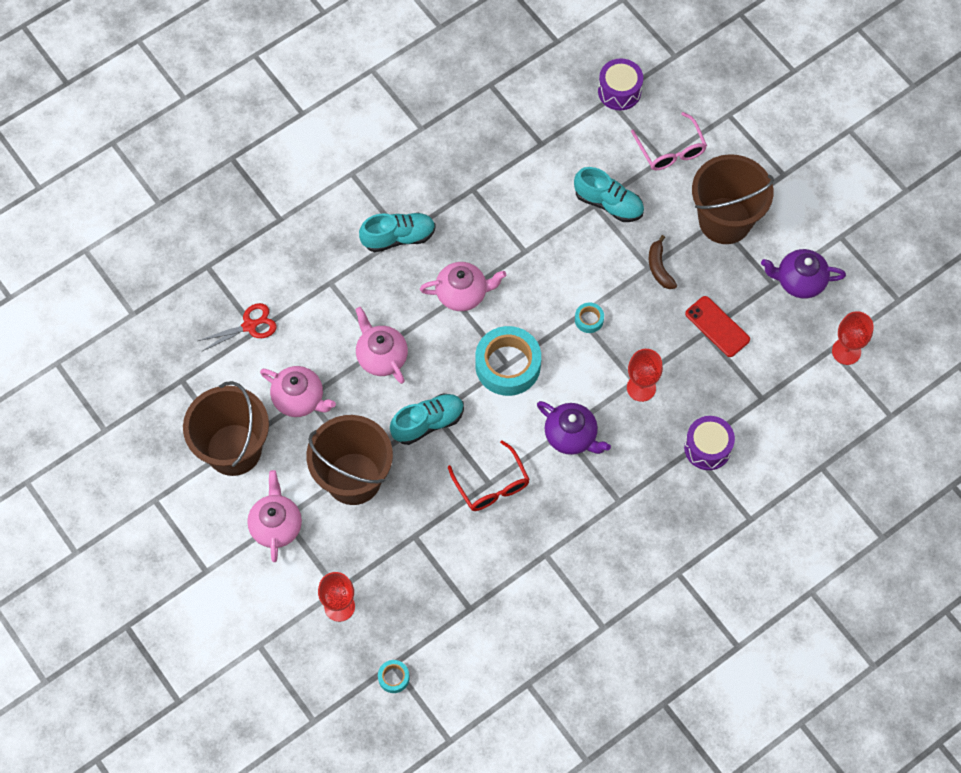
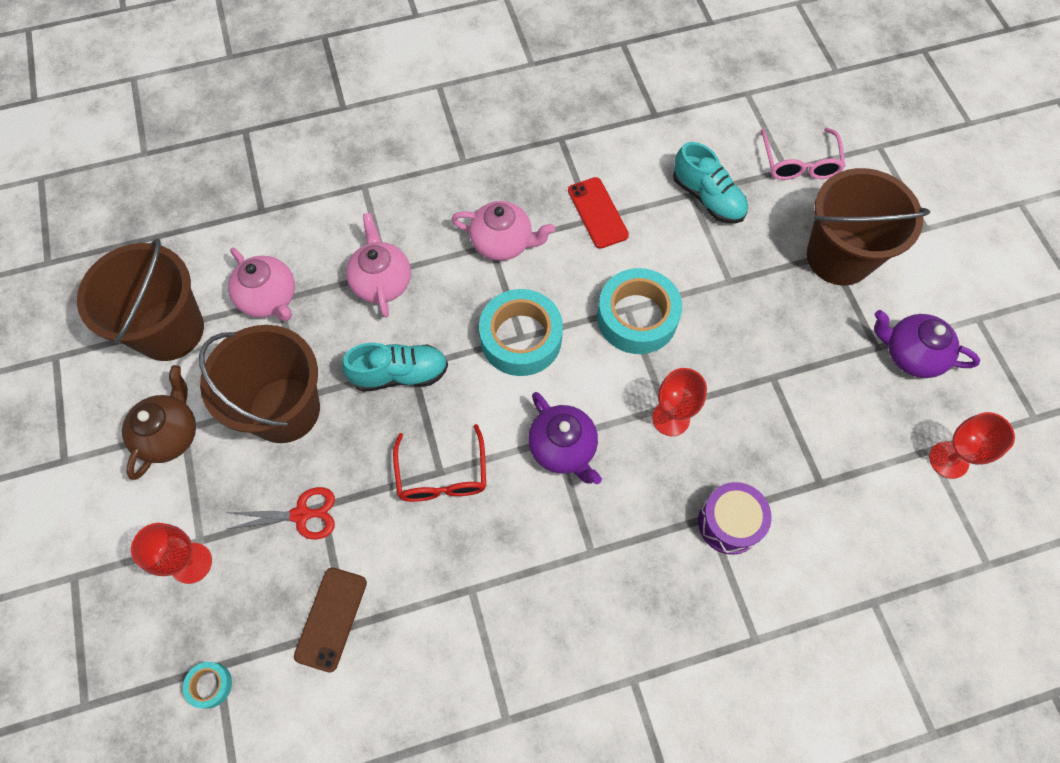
camera: 20 degrees right, 0 degrees up
red scissors [198,303,276,352] -> red scissors moved to [226,487,335,540]
pink teapot [247,470,302,562] -> brown teapot [122,365,196,480]
turquoise shoe [359,213,436,252] -> none
turquoise tape [575,302,604,333] -> turquoise tape [597,268,682,354], size x2.24
purple drum [598,58,643,110] -> none
brown banana [649,235,677,289] -> none
red phone [685,296,750,357] -> red phone moved to [568,177,629,249]
none -> brown phone [294,567,367,673]

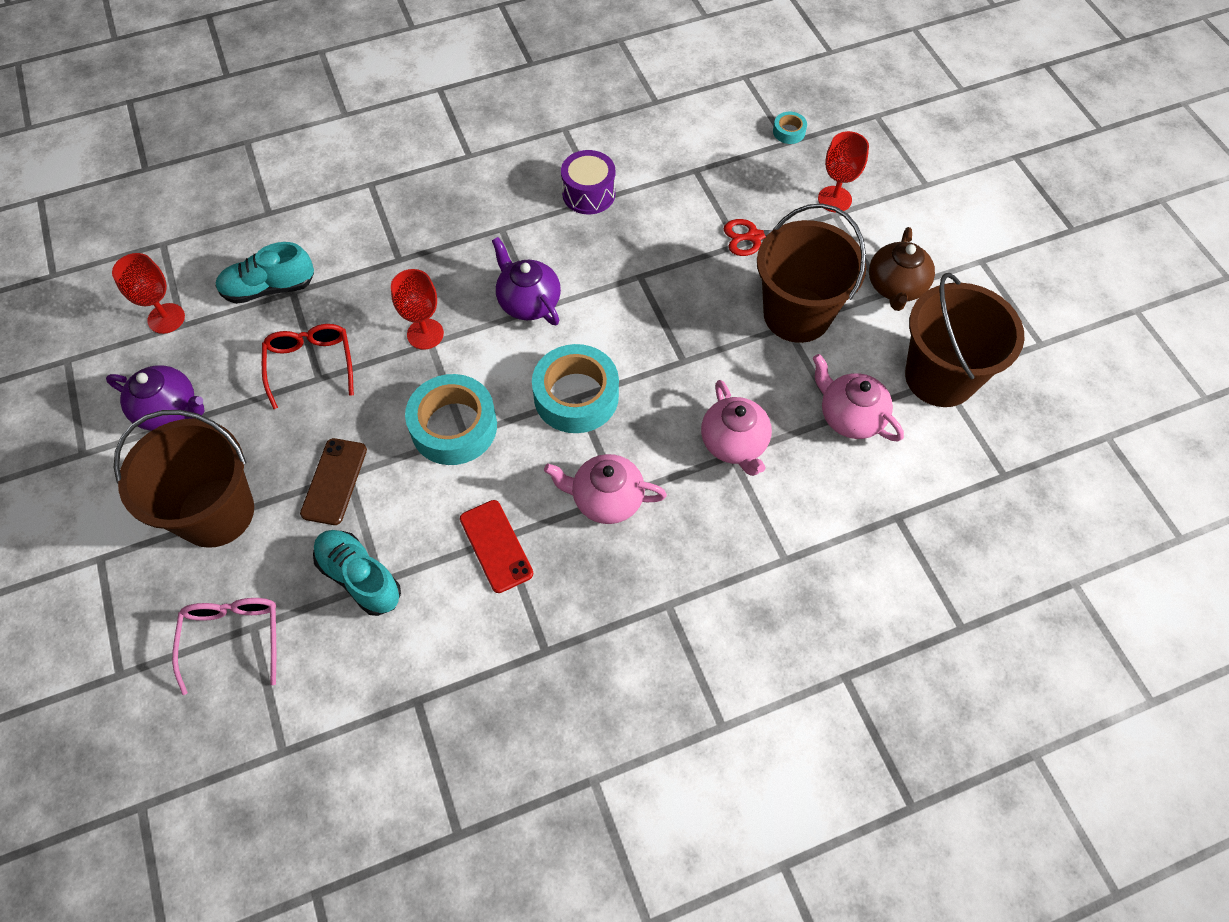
camera: 175 degrees right, 5 degrees down
brown phone [294,567,367,673] -> brown phone moved to [300,438,367,525]
turquoise shoe [342,343,448,392] -> turquoise shoe moved to [216,242,314,304]
red glasses [393,424,486,502] -> red glasses moved to [262,324,354,409]
purple drum [698,482,772,555] -> purple drum moved to [561,150,615,214]

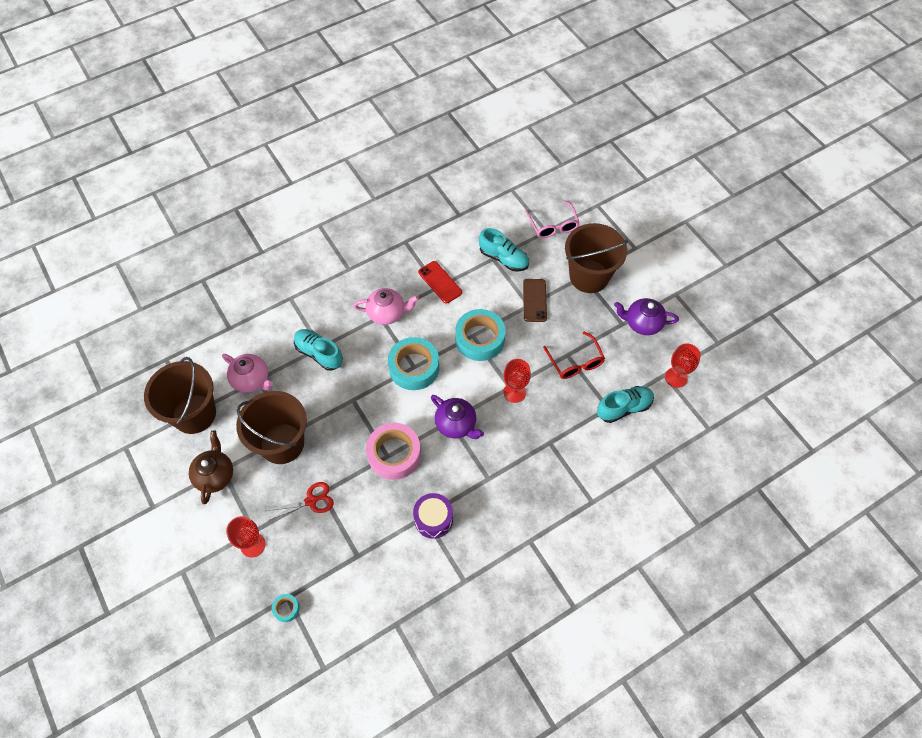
camera: 170 degrees right, 0 degrees up
pink teapot [701,380,772,476] -> turquoise shoe [294,329,343,371]
none -> pink tape [366,423,421,480]

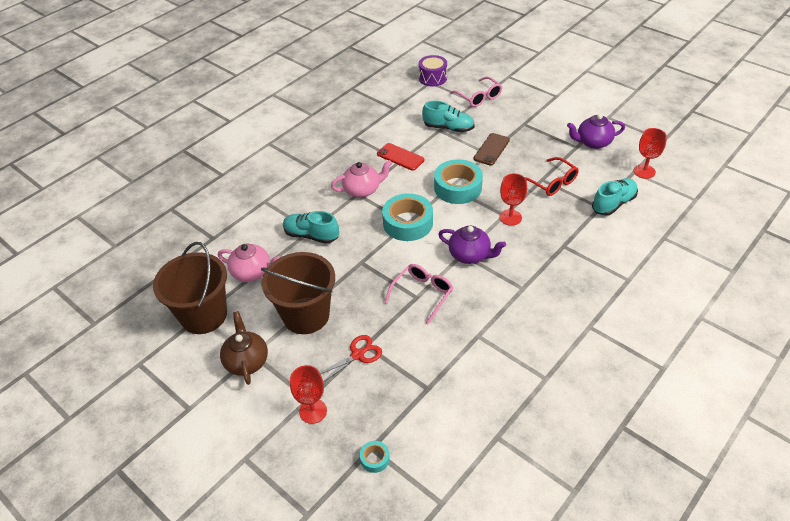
camera: 15 degrees left, 15 degrees down
pink tape [366,423,421,480] -> pink glasses [385,264,453,324]
purple drum [413,493,453,539] -> purple drum moved to [419,55,447,86]
brown phone [523,279,547,322] -> brown phone turned 45 degrees clockwise [474,133,510,166]
brown bucket [565,223,628,293] -> none

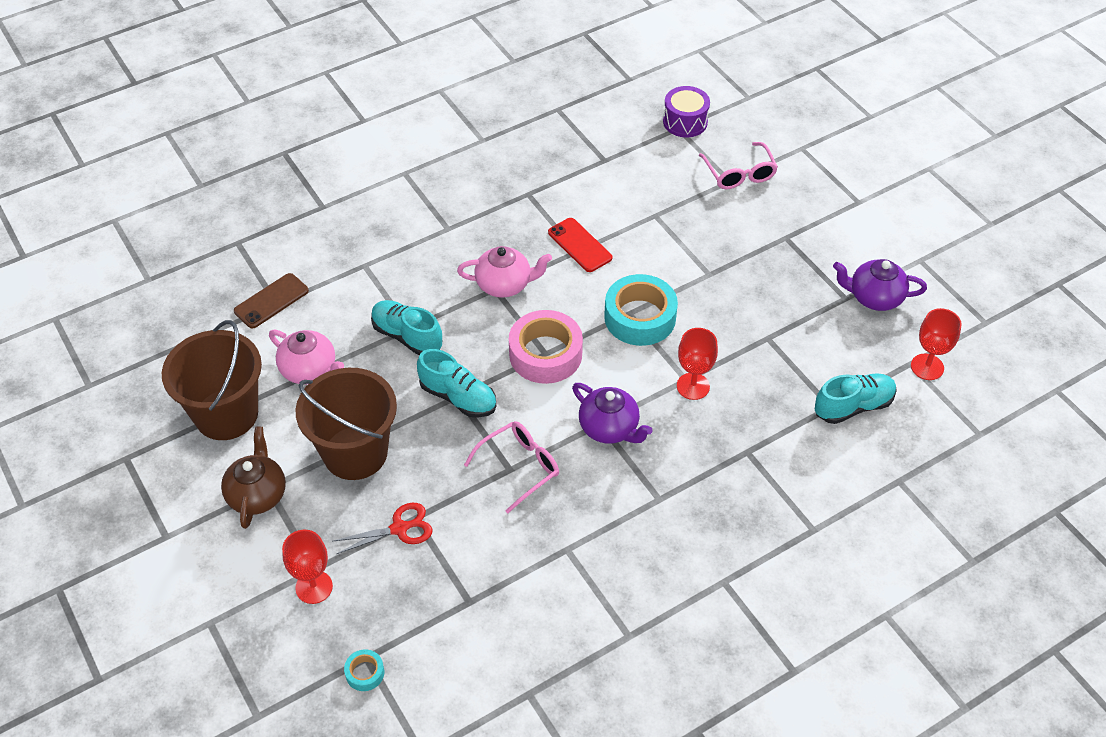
camera: 15 degrees right, 5 degrees up
turquoise tape [382,193,433,241] -> pink tape [509,310,583,384]
turquoise shoe [422,101,475,132] -> turquoise shoe moved to [417,349,496,418]
brown phone [474,133,510,166] -> brown phone moved to [234,273,309,328]
red glasses [525,157,579,196] -> none

